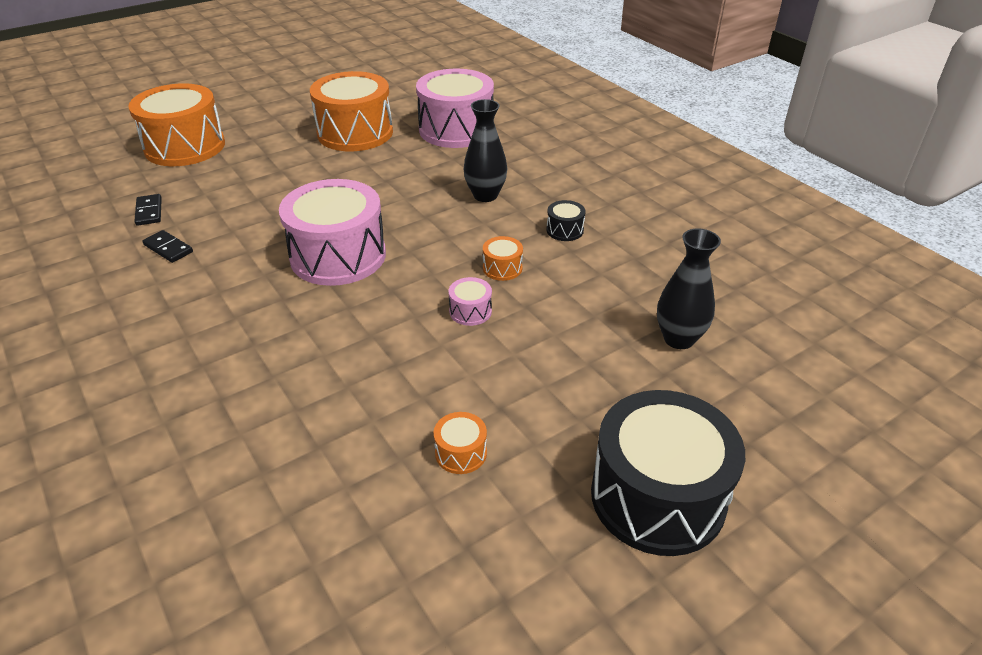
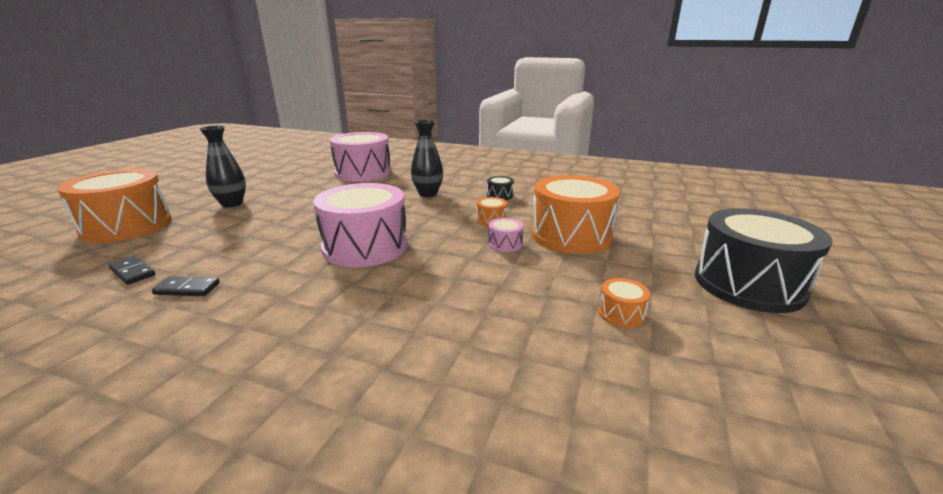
camera: 35 degrees left, 15 degrees down
orange drum [310,71,393,151] -> orange drum moved to [531,175,620,254]
black vase [657,228,721,349] -> black vase moved to [199,126,246,208]

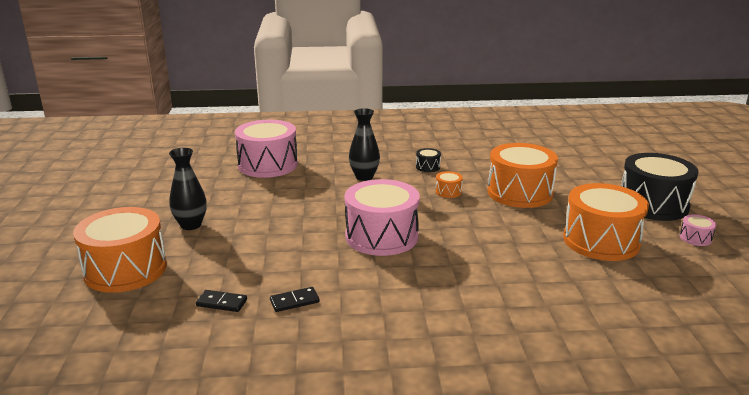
camera: 25 degrees left, 0 degrees up
pink drum [488,218,523,252] -> pink drum moved to [680,215,716,246]
orange drum [598,278,650,328] -> orange drum [563,183,649,261], size x2.44

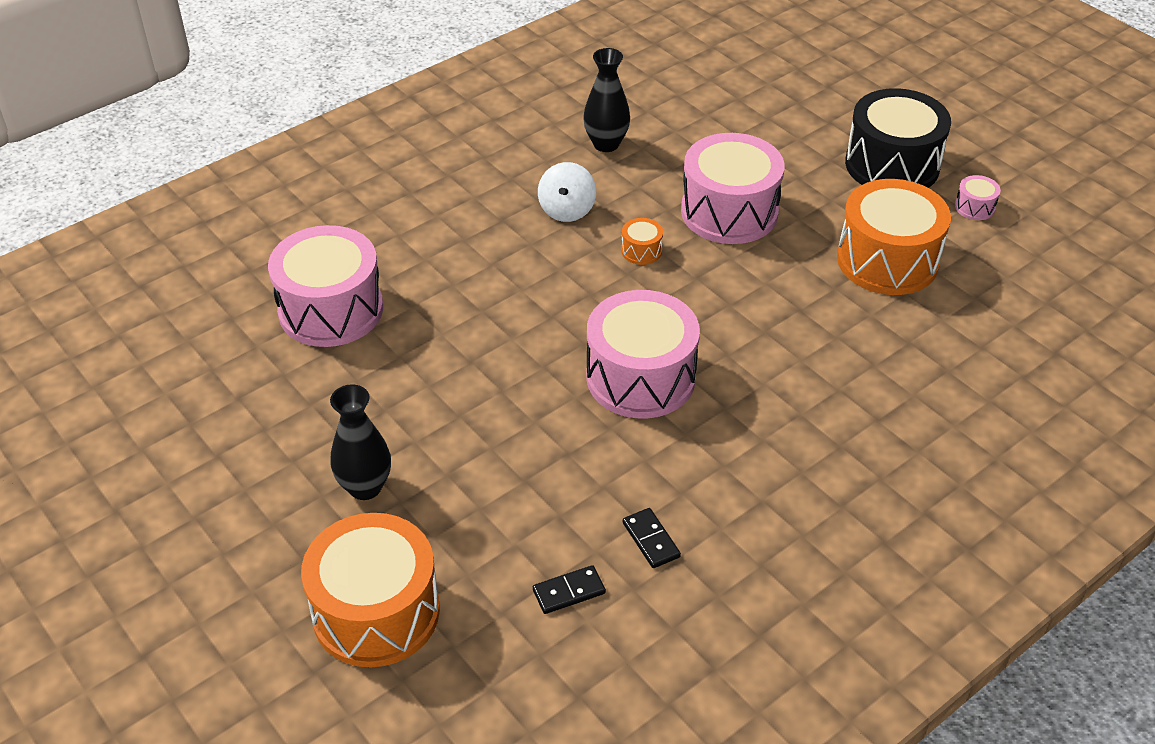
camera: 35 degrees left, 20 degrees up
black domino [270,287,320,312] -> black domino turned 60 degrees counterclockwise [623,508,681,568]
black vase [349,108,380,181] -> black vase moved to [583,48,630,152]
black drum [416,148,441,172] -> white spinning top [538,162,596,222]
orange drum [487,143,558,208] -> pink drum [681,133,785,244]

